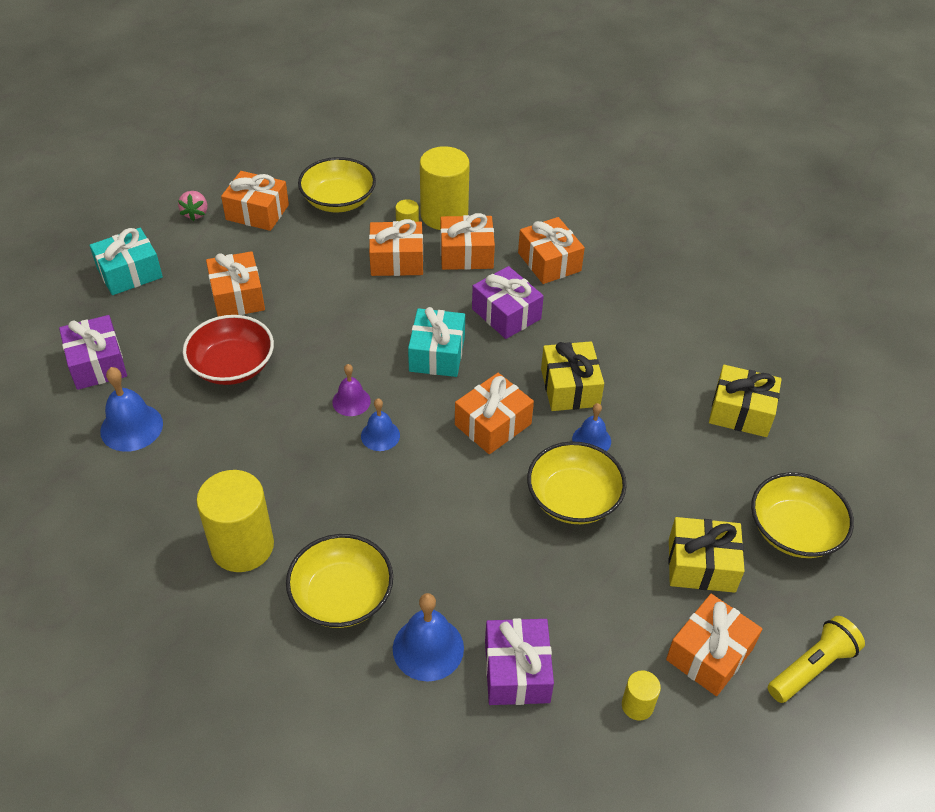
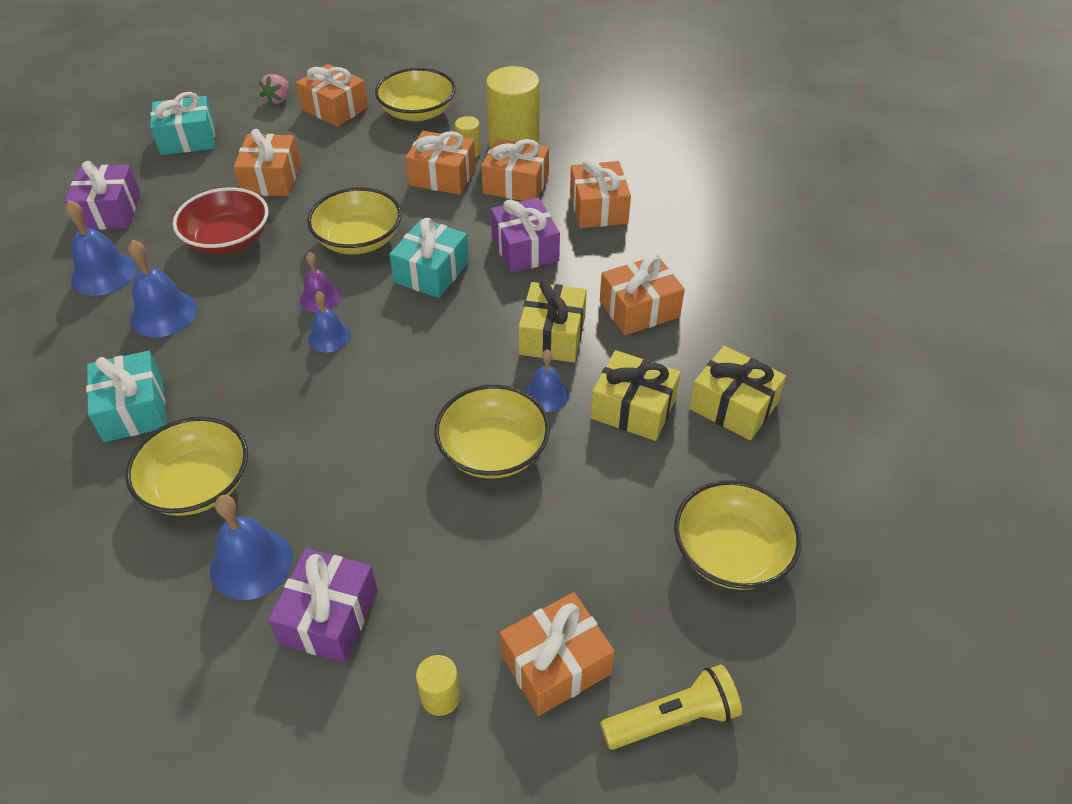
camera: 20 degrees right, 0 degrees up
yellow cylinder [196,470,274,572] -> turquoise gift [86,351,166,442]
orange gift [455,373,534,454] -> orange gift moved to [600,255,685,335]
yellow gift [668,517,745,593] -> yellow gift moved to [591,350,681,441]
none -> blue bell [128,240,197,337]
none -> yellow bowl [307,187,402,254]

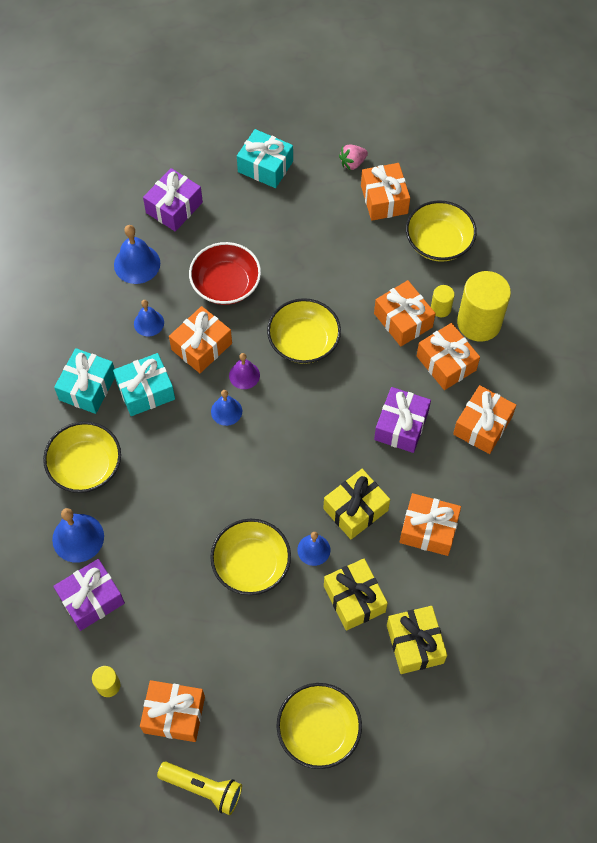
camera: 40 degrees right, 15 degrees up
blue bell [128,240,197,337] -> blue bell [134,300,164,336], size x0.64
orange gift [233,129,300,196] -> orange gift moved to [169,306,232,373]
turquoise gift [389,218,469,298] -> turquoise gift moved to [113,353,175,416]

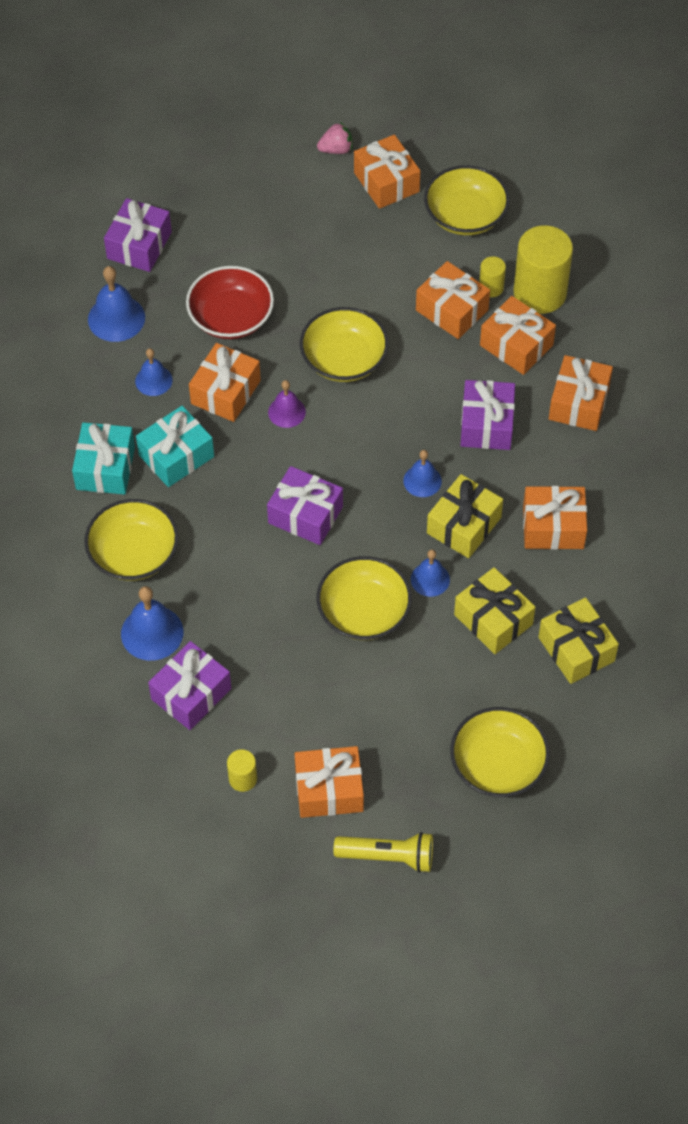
camera: 15 degrees left, 5 degrees down
blue bell [211,390,242,426] -> blue bell moved to [403,450,442,497]
turquoise gift [237,129,293,188] -> none
pink strawberry [339,145,368,170] -> pink strawberry turned 150 degrees counterclockwise [317,122,352,154]
none -> purple gift [267,466,343,545]

